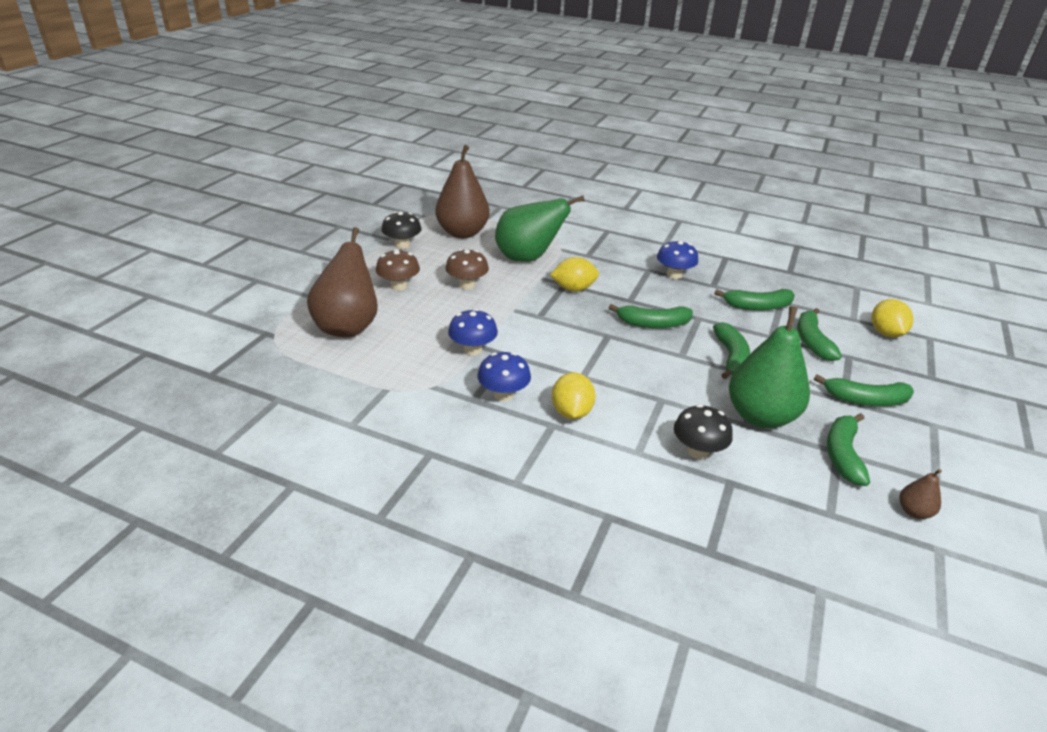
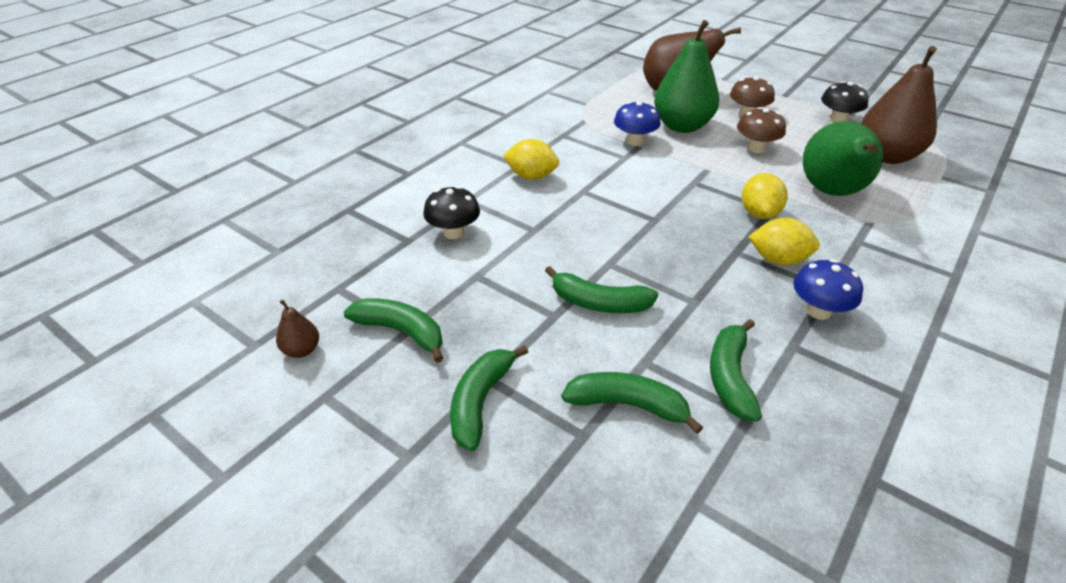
camera: 105 degrees right, 5 degrees up
blue mushroom [477,352,531,401] -> none
green banana [608,304,693,328] -> none
green pear [729,306,810,428] -> green pear moved to [654,20,719,133]
yellow lemon [872,299,913,338] -> yellow lemon moved to [748,218,820,265]

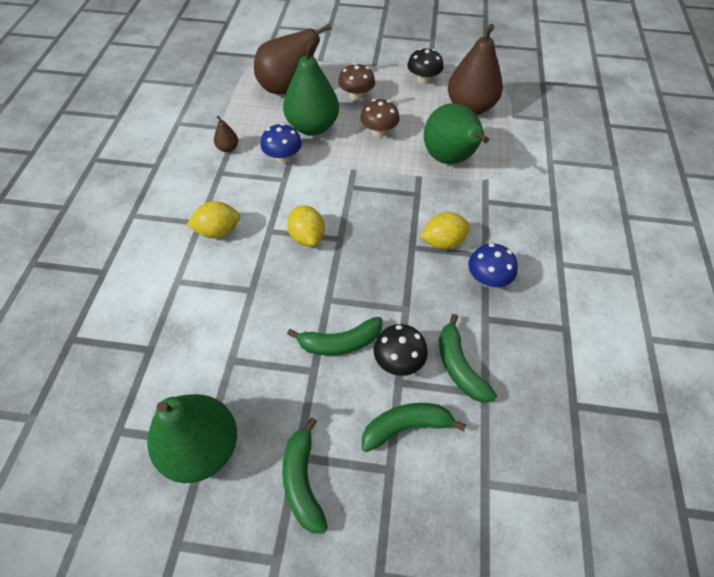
camera: 30 degrees left, 15 degrees up
brown pear [276,300,319,358] -> brown pear moved to [214,116,238,152]
green banana [344,298,443,363] -> green pear [147,394,237,483]
black mushroom [423,186,480,239] -> black mushroom moved to [374,324,428,376]
yellow lemon [742,173,788,219] -> yellow lemon moved to [287,205,325,246]

